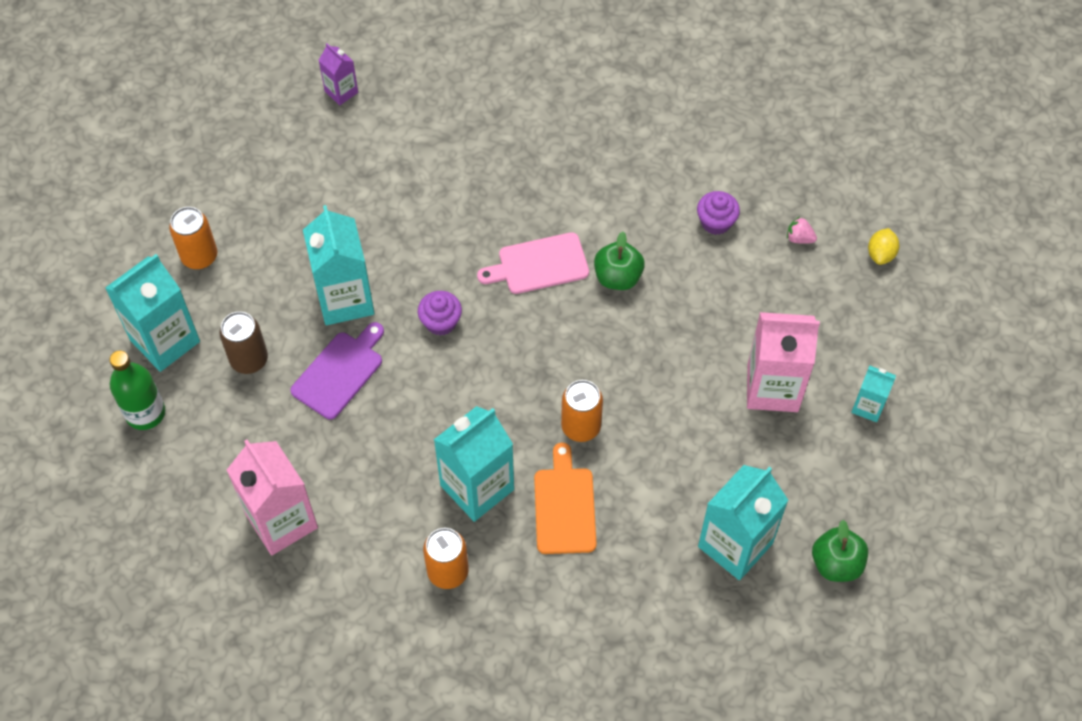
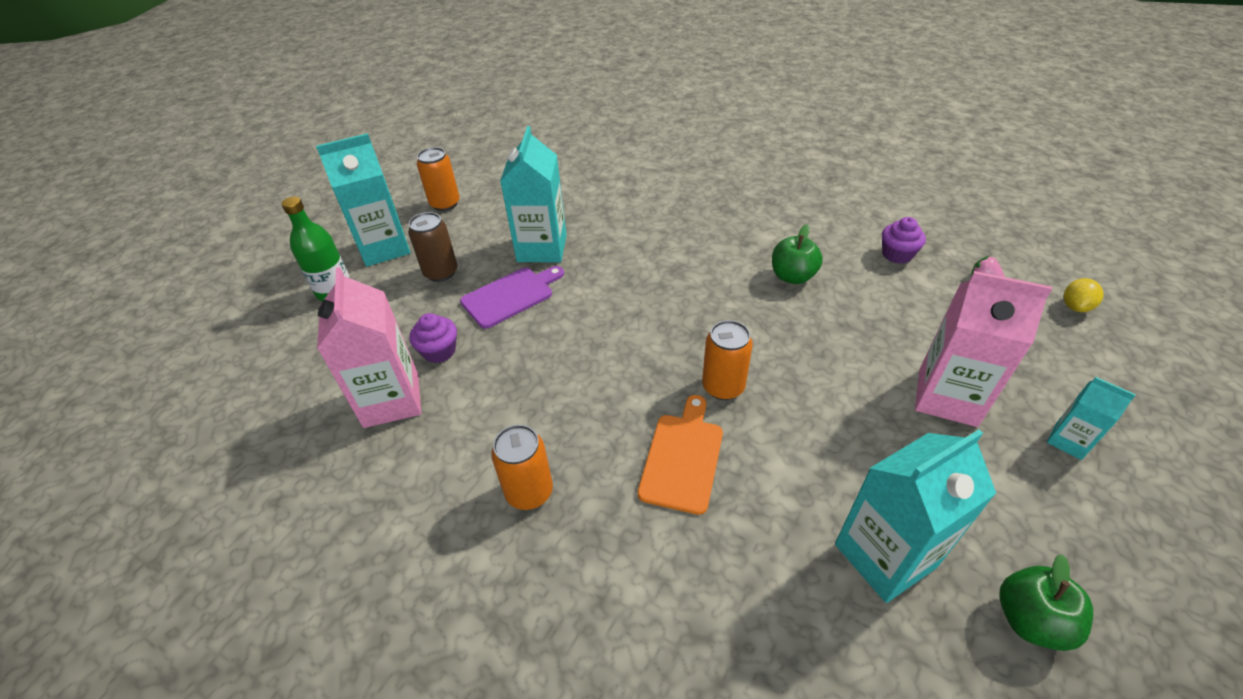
camera: 20 degrees right, 15 degrees down
purple carton [319,43,358,105] -> none
purple cupcake [418,291,462,336] -> purple cupcake moved to [409,313,457,363]
turquoise carton [434,406,514,522] -> none
pink cutting board [477,232,589,294] -> none

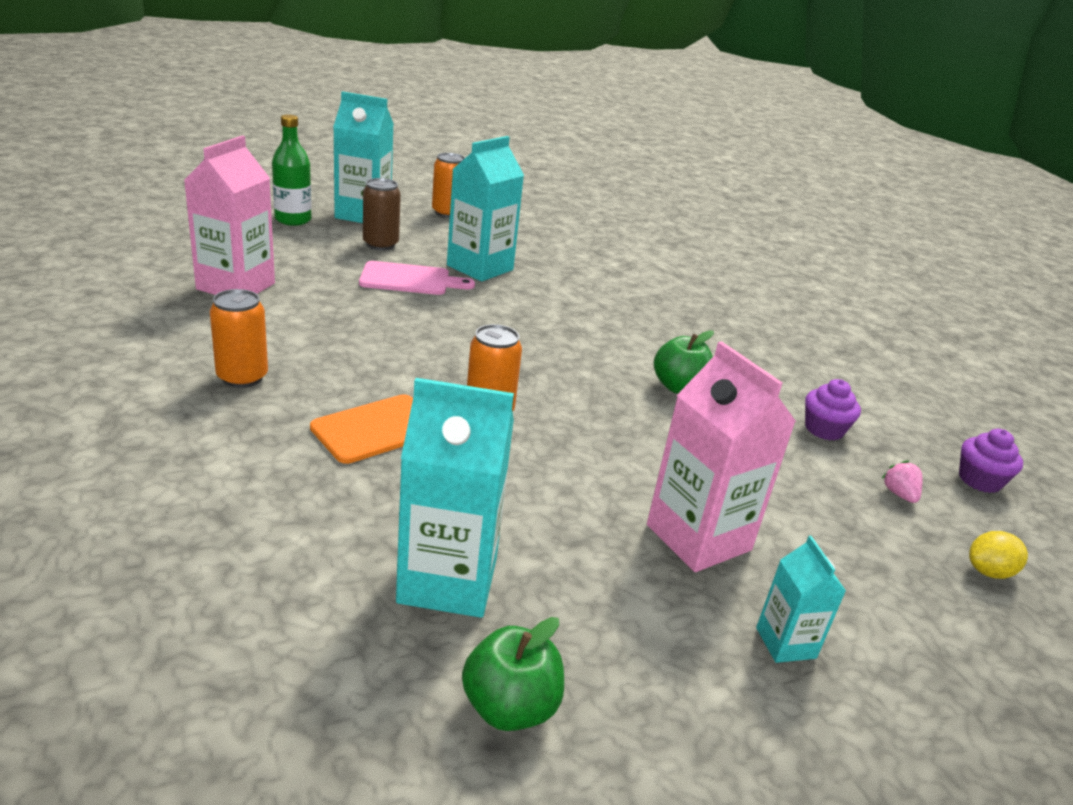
camera: 30 degrees right, 15 degrees down
purple cupcake [409,313,457,363] -> purple cupcake moved to [959,429,1023,493]
purple cutting board [460,266,564,329] -> pink cutting board [359,261,475,295]

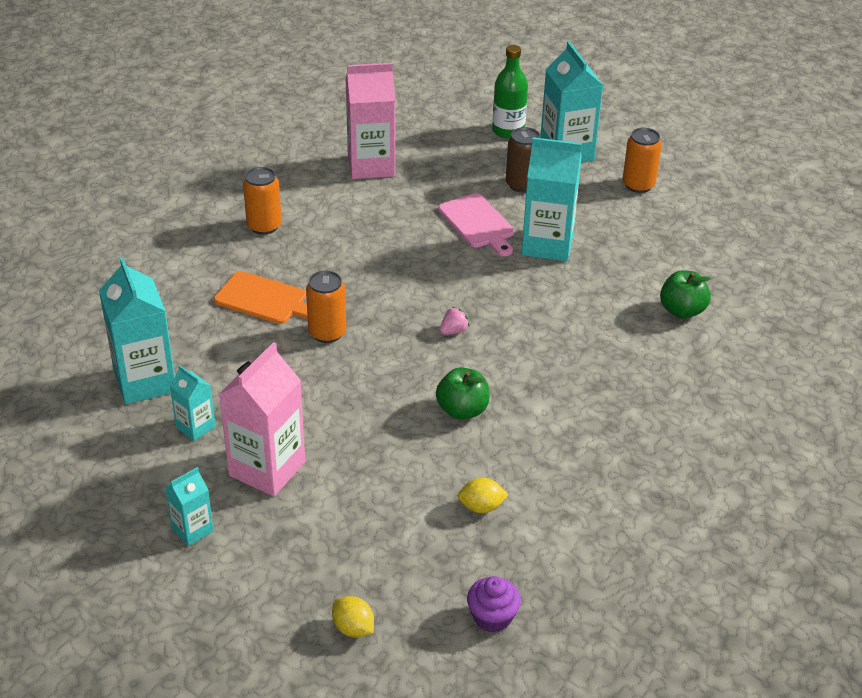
camera: 65 degrees right, 10 degrees up
green apple [462,617,564,731] -> green apple moved to [660,270,711,319]
purple cupcake [805,379,861,441] -> yellow lemon [458,478,509,513]
pink strawberry [882,460,922,503] -> pink strawberry moved to [440,307,470,335]
none -> turquoise carton [170,365,215,441]

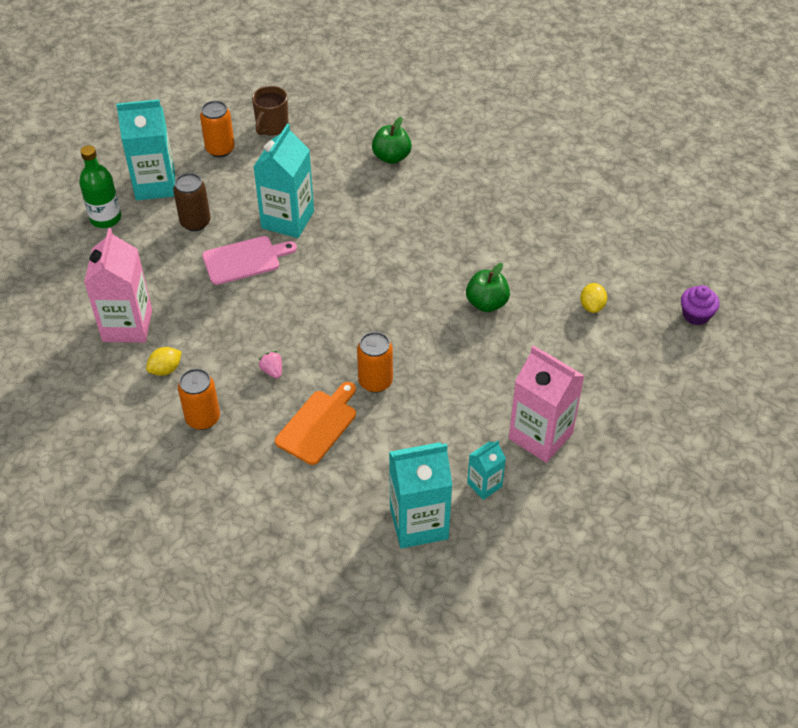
camera: 80 degrees left, 10 degrees up
turquoise carton [165,467,214,546] -> none
yellow lemon [332,596,374,637] -> yellow lemon moved to [146,347,182,376]
pink strawberry [440,307,470,335] -> pink strawberry moved to [258,351,282,379]
none -> brown mug [252,86,289,136]

